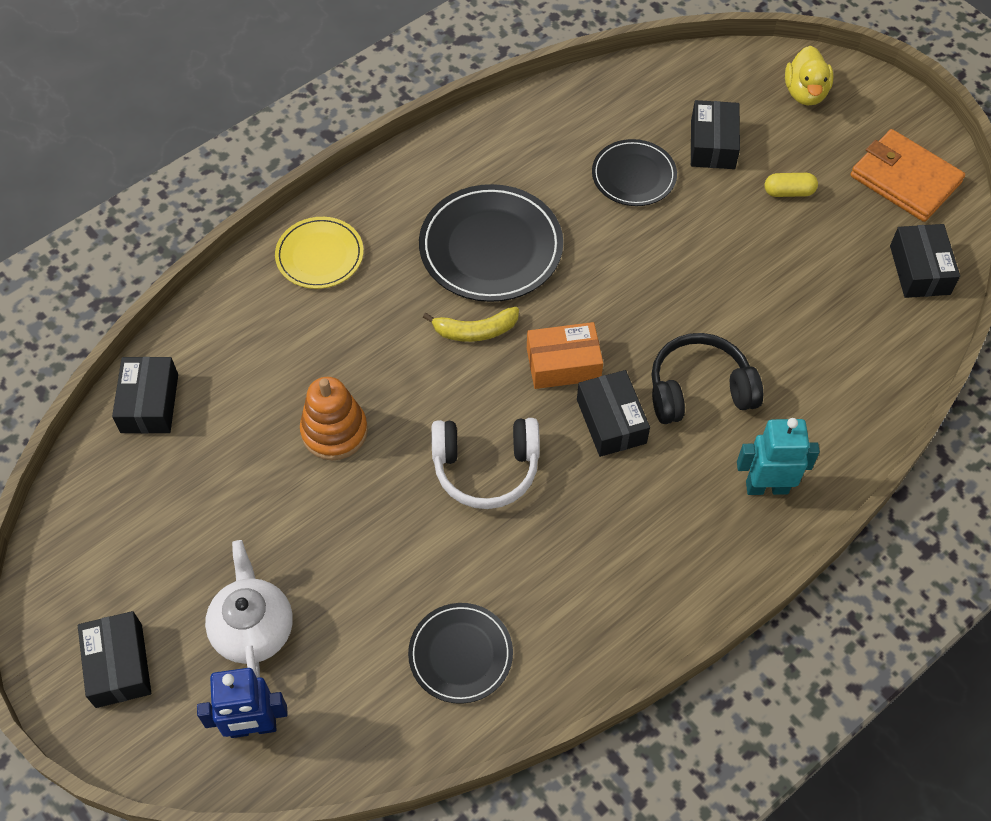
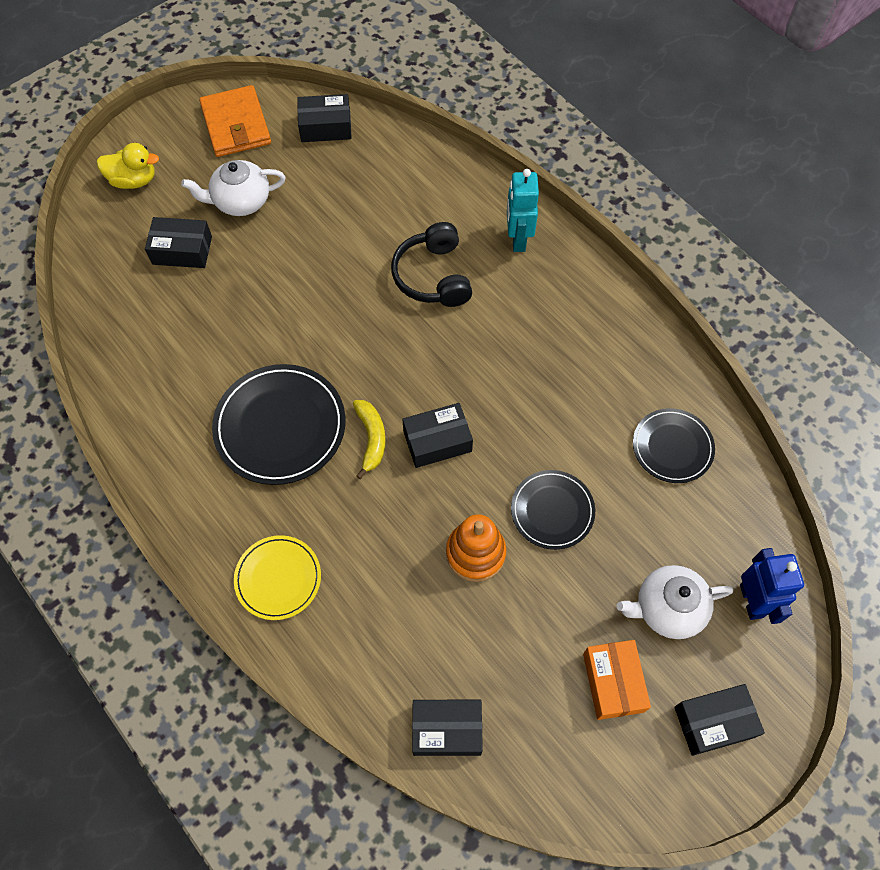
camera: 90 degrees left, 5 degrees up
white headphones [431,418,540,509] -> none
orange box [527,322,603,389] -> orange box moved to [583,640,651,720]
black box [577,370,650,457] -> black box moved to [402,403,473,468]
black plate [592,139,677,206] -> black plate moved to [511,470,595,550]
yellow capsule [765,173,818,197] -> white teapot [181,160,286,216]
orange wallet [850,129,965,222] -> orange wallet turned 60 degrees counterclockwise [199,85,271,157]

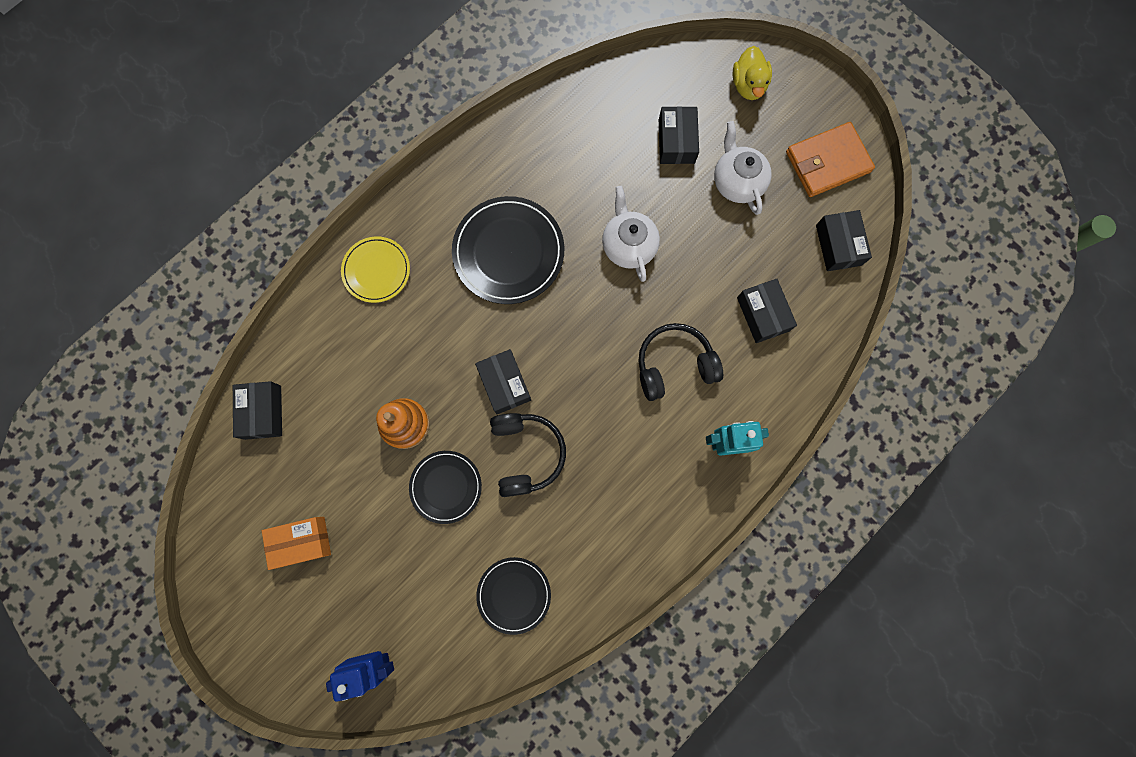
camera: 85 degrees right, 15 degrees up
yellow banana [353,400,386,479] -> none
white teapot [617,565,733,639] -> white teapot moved to [602,186,660,282]
black box [674,684,765,756] -> black box moved to [737,279,797,343]
none -> black headphones [490,413,566,497]

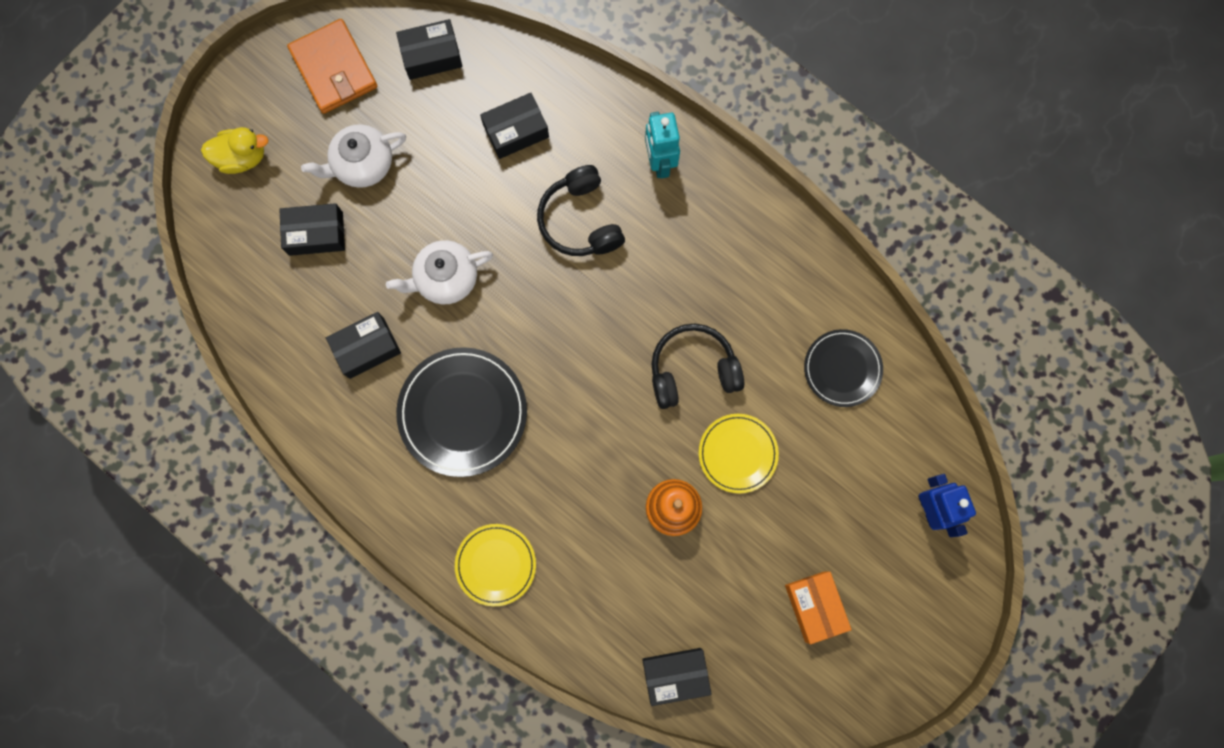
camera: 95 degrees left, 0 degrees up
black plate [409,451,482,524] -> yellow plate [699,414,779,494]
black box [475,349,531,414] -> black box moved to [326,312,401,379]

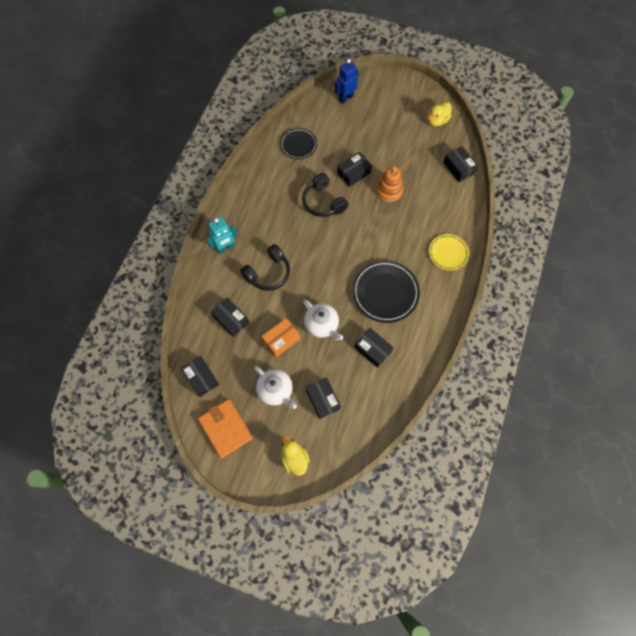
camera: 110 degrees left, 10 degrees down
orange wallet [287,19,377,114] -> orange wallet turned 75 degrees counterclockwise [198,399,253,458]
yellow plate [699,414,779,494] -> black box [337,152,372,187]
orange box [785,571,852,644] -> orange box moved to [261,318,300,357]
none -> yellow duck [428,102,452,126]

